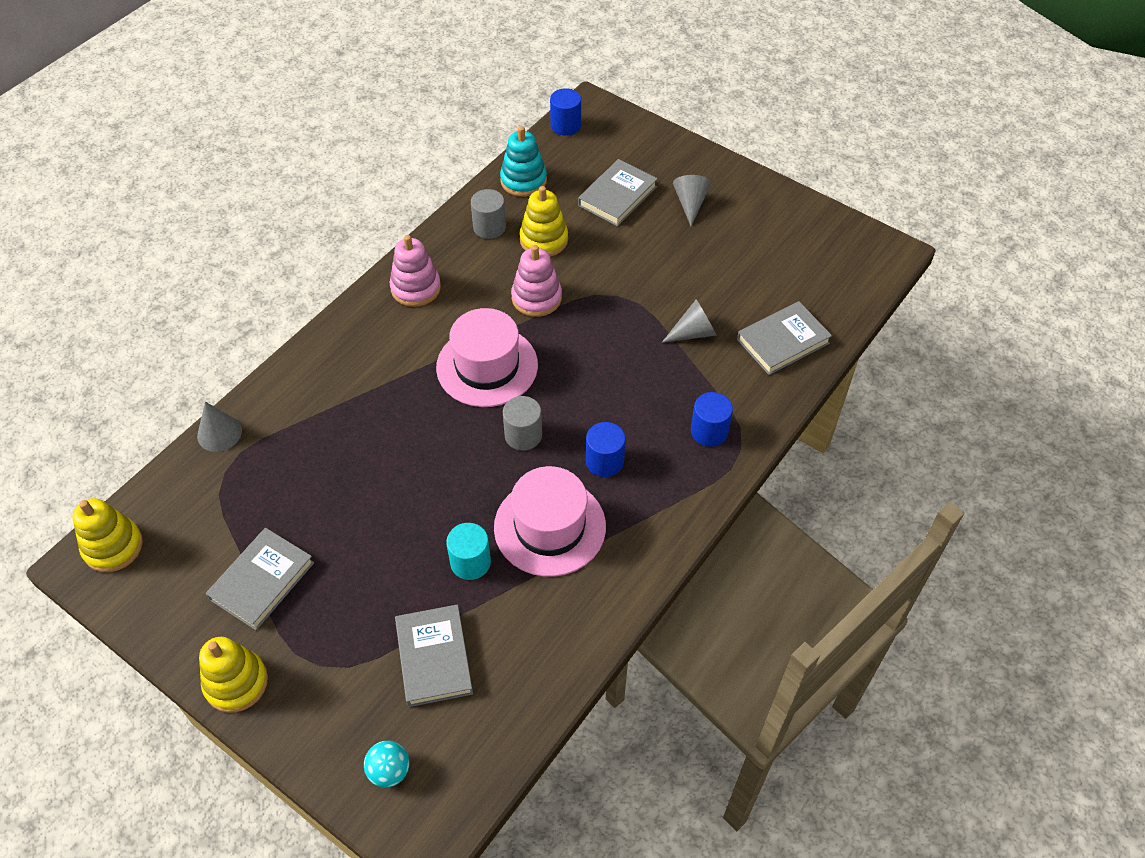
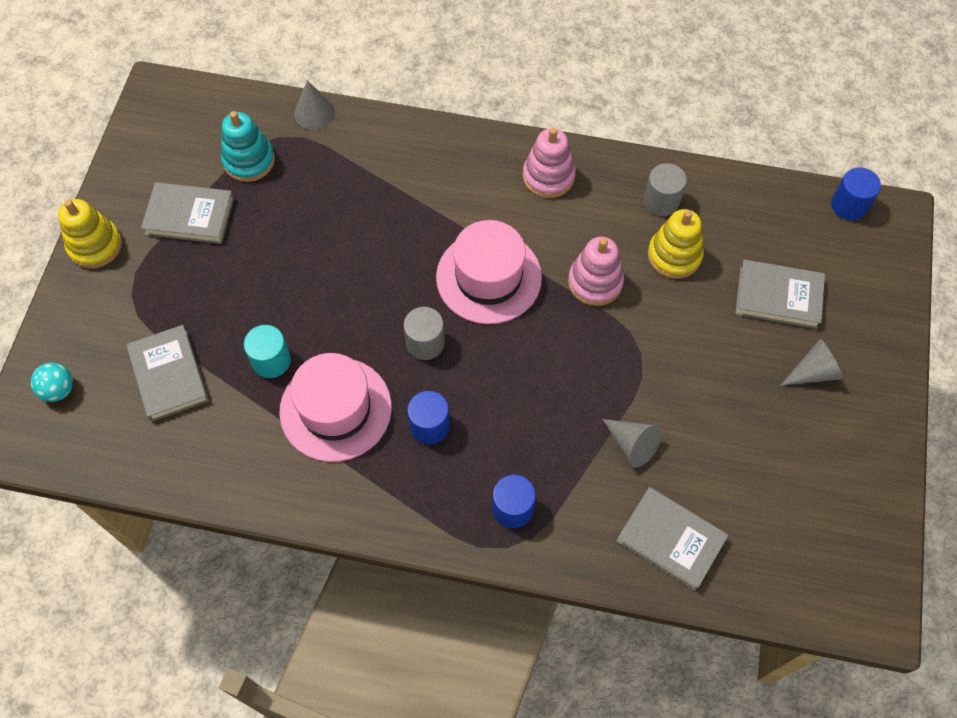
camera: 65 degrees right, 10 degrees up
yellow stacking toy [72,498,143,572] -> none
grey book [395,604,473,707] -> grey book turned 75 degrees counterclockwise [126,325,209,422]
turquoise stacking toy [500,126,547,197] -> turquoise stacking toy moved to [221,111,275,182]

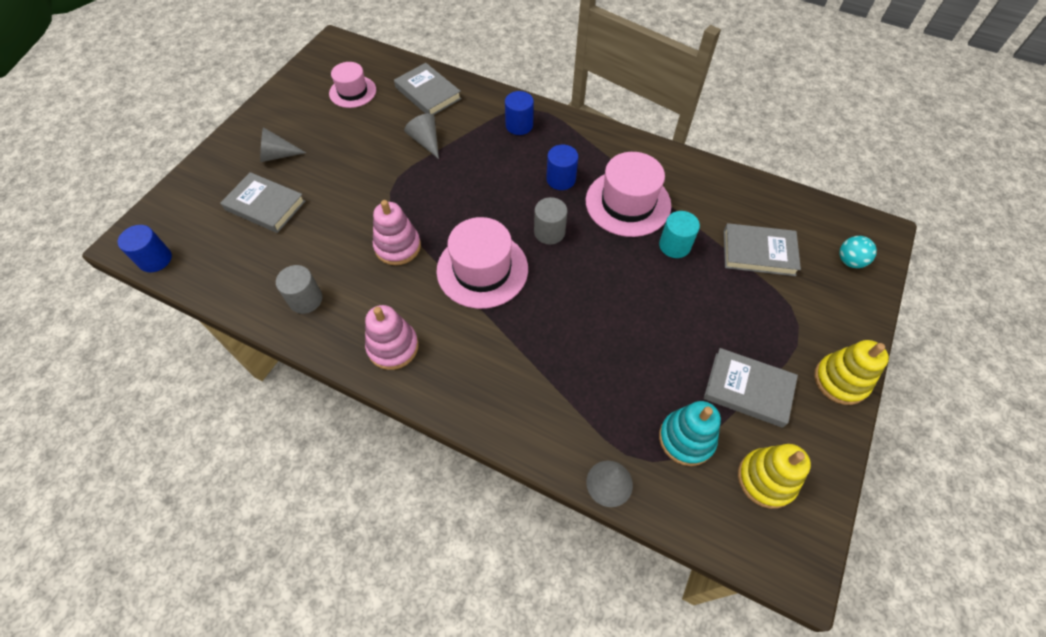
camera: 165 degrees left, 5 degrees down
grey book [126,325,209,422] -> grey book turned 75 degrees counterclockwise [724,223,801,276]
yellow stacking toy [648,209,704,279] -> yellow stacking toy moved to [738,444,811,509]
none -> pink hat [329,62,376,108]

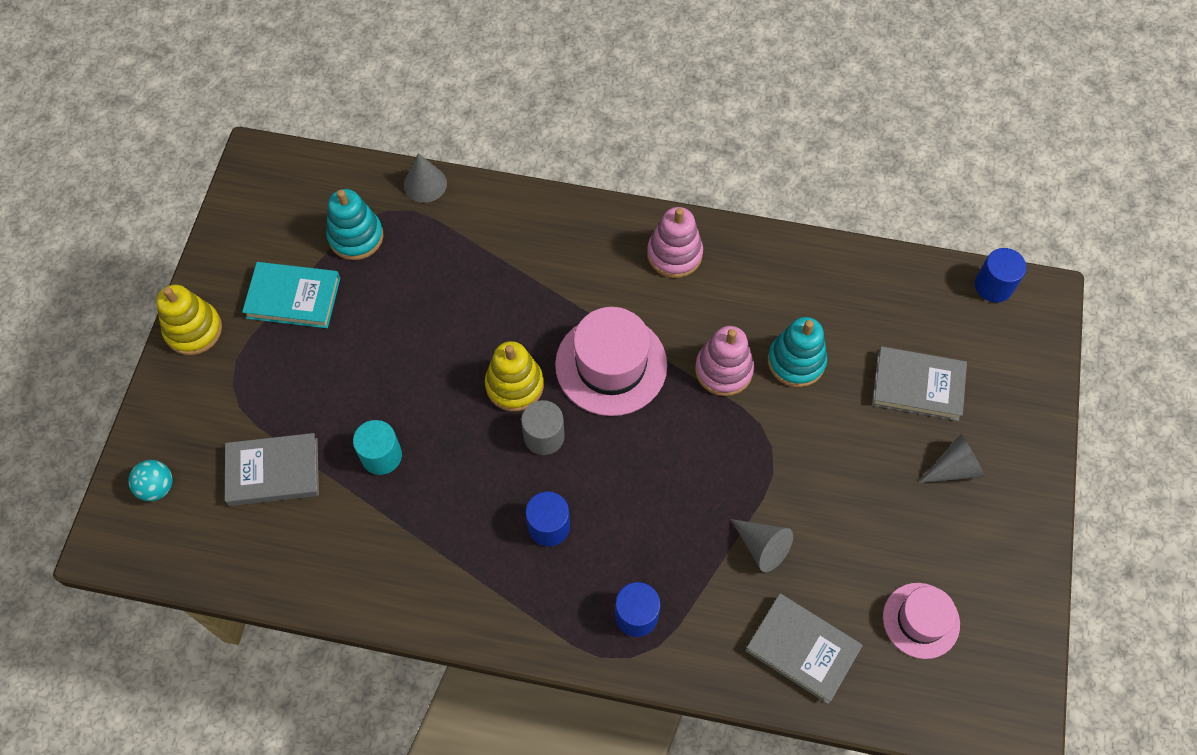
camera: 165 degrees right, 5 degrees up
grey cylinder [276,265,323,314] -> none
pink hat [586,152,671,237] -> none
grey book [704,348,798,428] -> turquoise book [242,262,340,328]
yellow stacking toy [738,444,811,509] -> yellow stacking toy moved to [485,341,544,411]
none -> turquoise stacking toy [768,317,827,387]

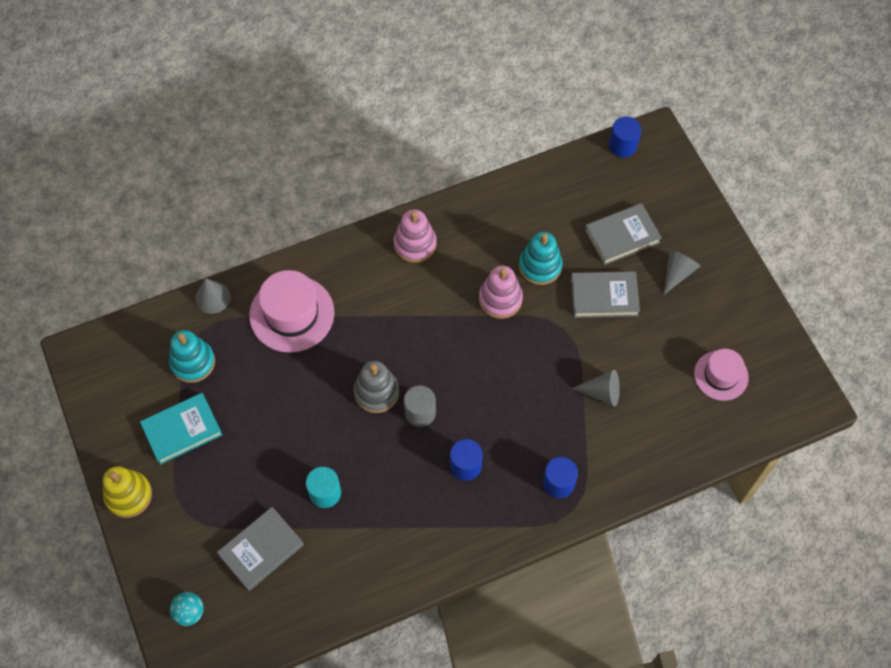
camera: 35 degrees left, 0 degrees up
yellow stacking toy [485,341,544,411] -> grey stacking toy [354,361,399,413]
pink hat [555,307,667,416] -> pink hat moved to [249,270,334,353]
grey book [745,593,863,704] -> grey book moved to [571,271,640,318]

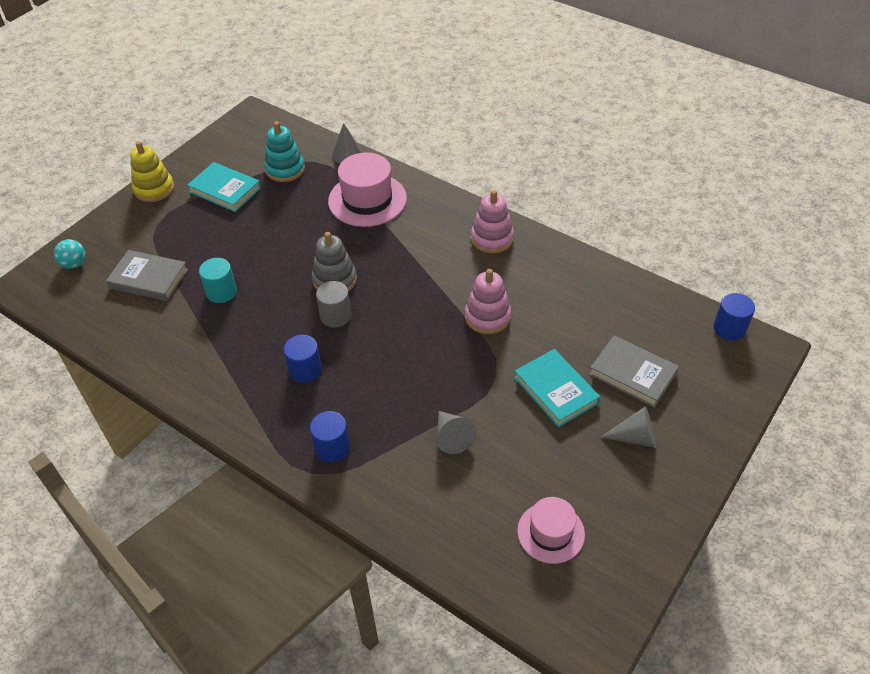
camera: 60 degrees right, 15 degrees down
turquoise stacking toy [519,232,563,285] -> none
grey book [571,271,640,318] -> turquoise book [514,349,600,427]

